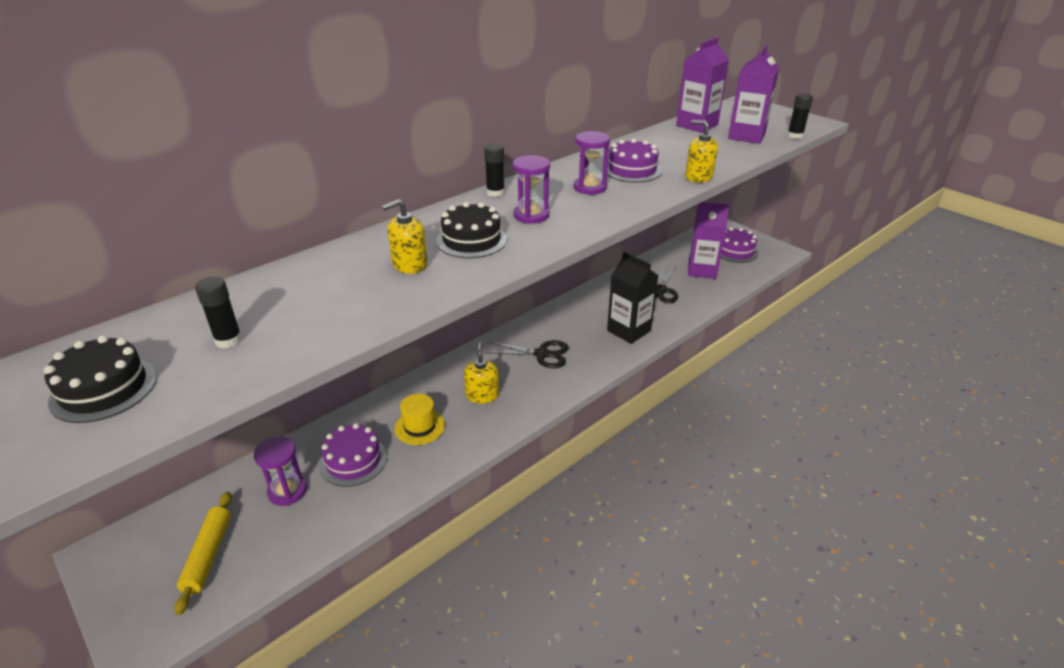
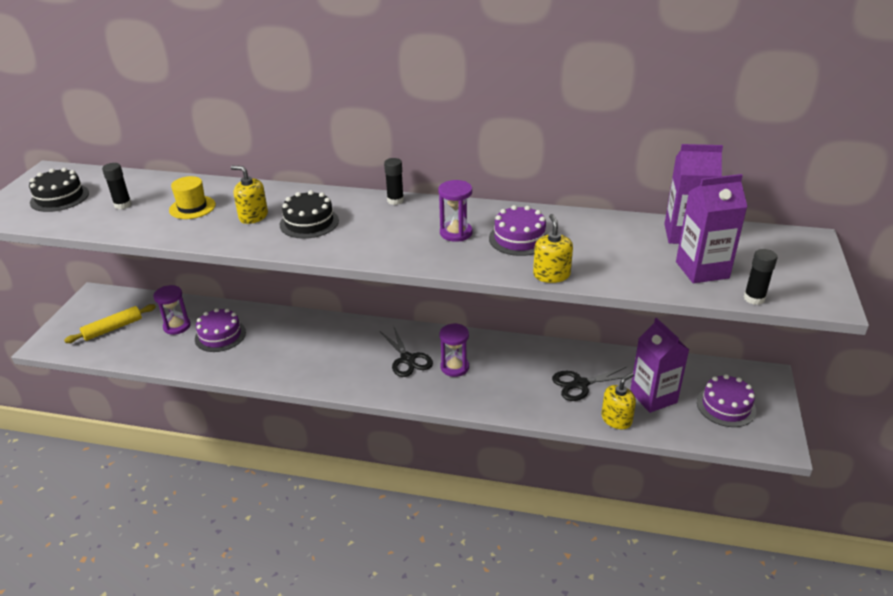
camera: 55 degrees right, 0 degrees up
yellow hat [395,394,445,445] -> yellow hat moved to [169,176,216,219]
yellow soap dispenser [464,342,499,403] -> yellow soap dispenser moved to [601,373,636,429]
purple hourglass [513,155,550,224] -> purple hourglass moved to [439,323,469,377]
black carton [607,252,658,344] -> none

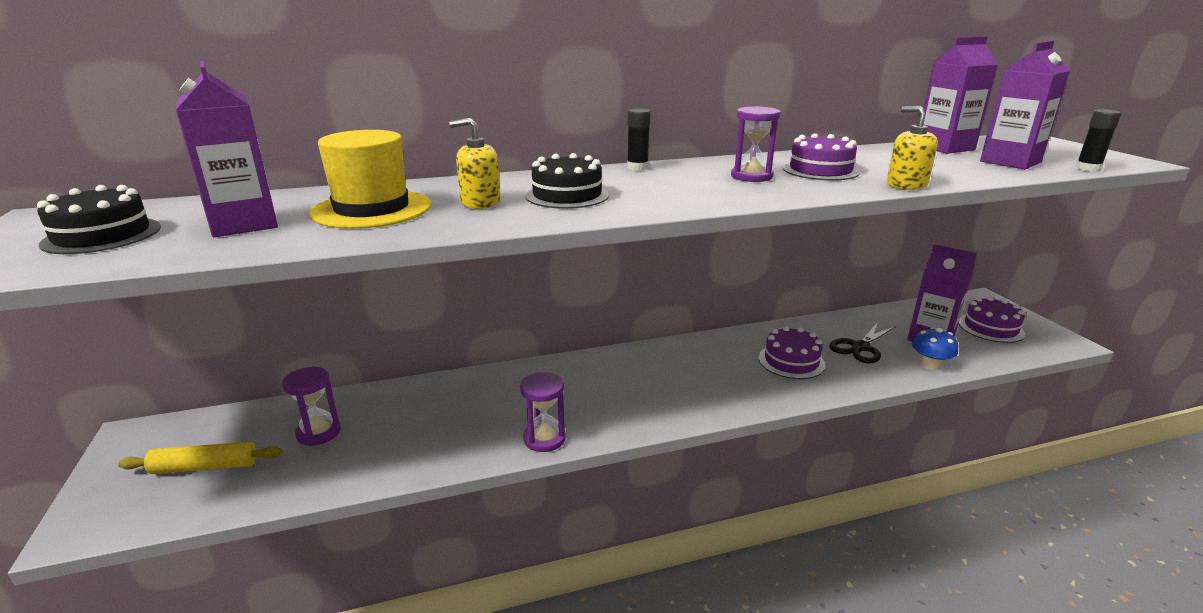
camera: 30 degrees left, 10 degrees down
yellow rolling pin [64,304,156,343] -> yellow rolling pin turned 60 degrees clockwise [118,442,283,474]
black glue stick [102,163,132,209] -> purple carton [176,61,278,237]
yellow hat [169,176,216,219] -> yellow hat [309,130,431,229], size x1.63
purple cake [195,308,246,352] -> purple cake moved to [759,326,826,379]
black scissors [380,327,433,377] -> none
purple hourglass [439,323,469,377] -> purple hourglass moved to [520,372,566,452]
yellow soap dispenser [601,373,636,429] -> blue mushroom [912,327,958,370]

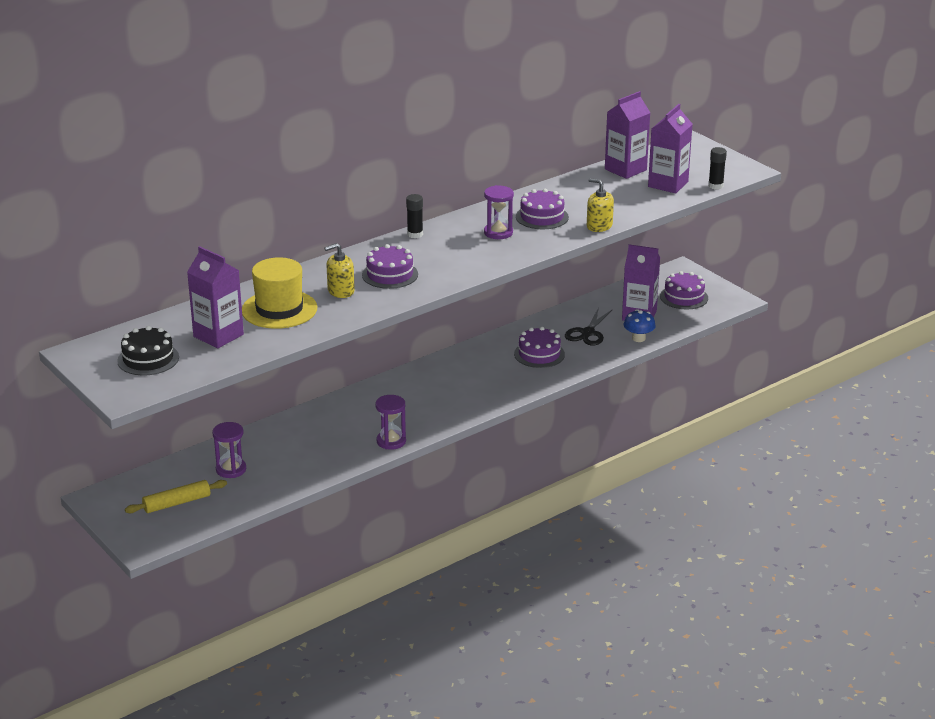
camera: 20 degrees left, 5 degrees up
black cake [525,153,609,209] -> purple cake [362,244,418,289]

